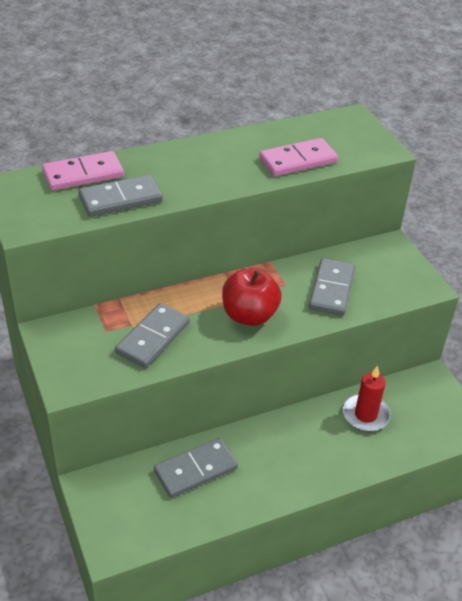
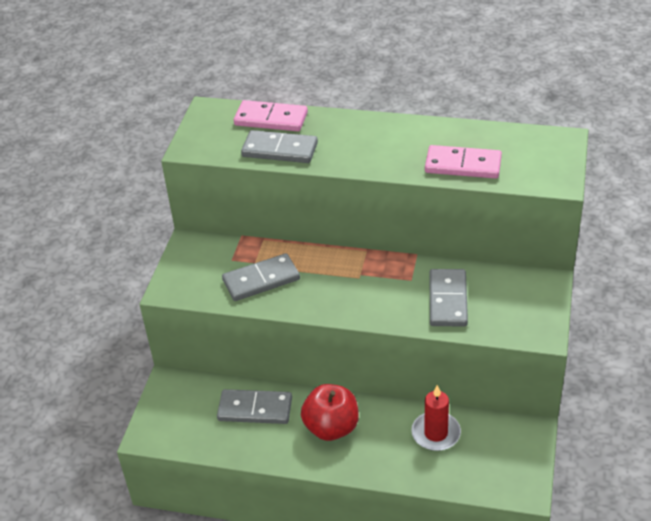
camera: 40 degrees right, 0 degrees up
red apple [222,268,282,326] -> red apple moved to [301,384,359,441]
grey domino [309,258,355,316] -> grey domino turned 45 degrees counterclockwise [430,269,468,327]

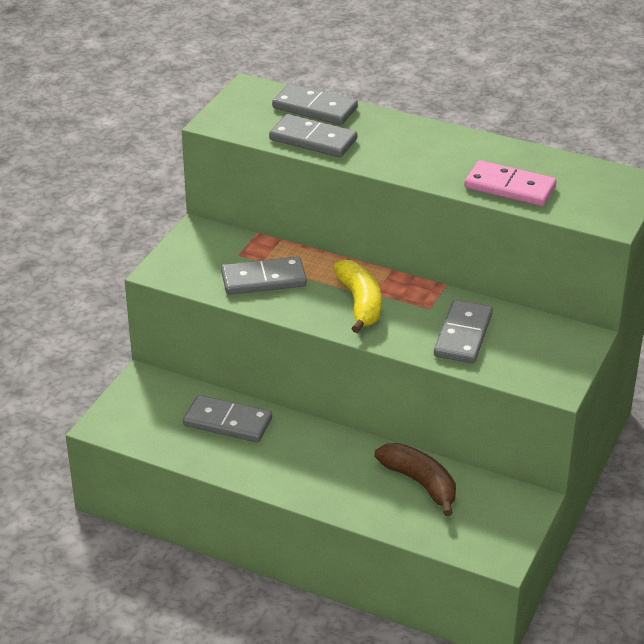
camera: 10 degrees right, 5 degrees down
pink domino [234,100,308,131] -> grey domino [272,84,358,125]
red apple [301,384,359,441] -> none
red candle [411,385,461,451] -> brown banana [374,443,456,516]
none -> yellow banana [333,260,381,333]

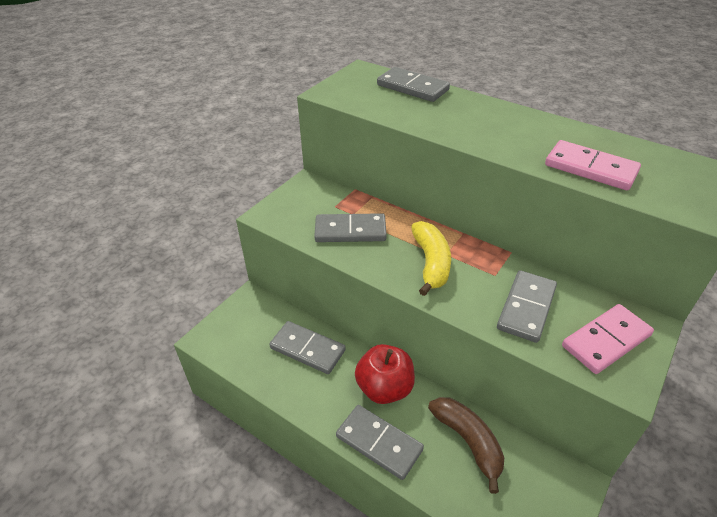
camera: 10 degrees right, 5 degrees up
grey domino [269,114,357,157] -> grey domino moved to [336,405,424,480]
none -> red apple [355,344,415,404]
none -> pink domino [562,304,654,374]

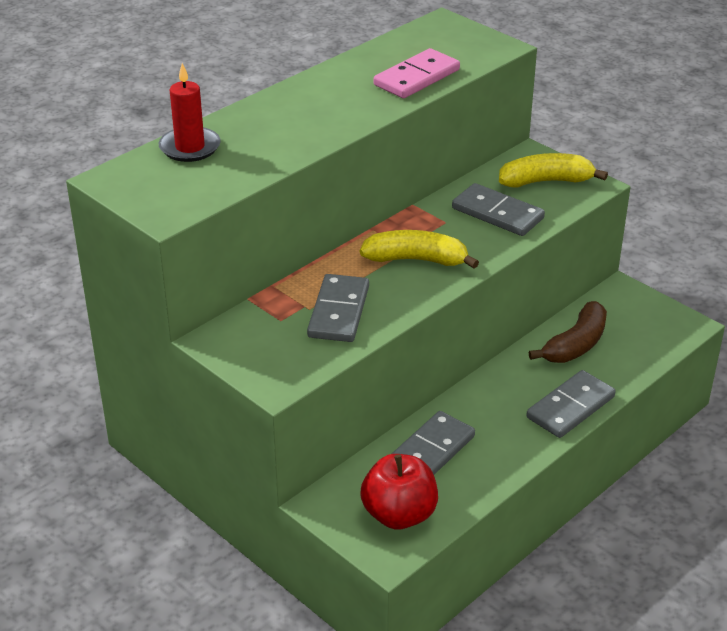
camera: 80 degrees left, 5 degrees down
red apple [355,344,415,404] -> red apple moved to [360,454,438,529]
grey domino [377,67,450,102] -> red candle [159,63,221,162]
brown banana [428,397,504,494] -> brown banana turned 150 degrees clockwise [529,301,607,363]
pink domino [562,304,654,374] -> yellow banana [499,153,608,187]

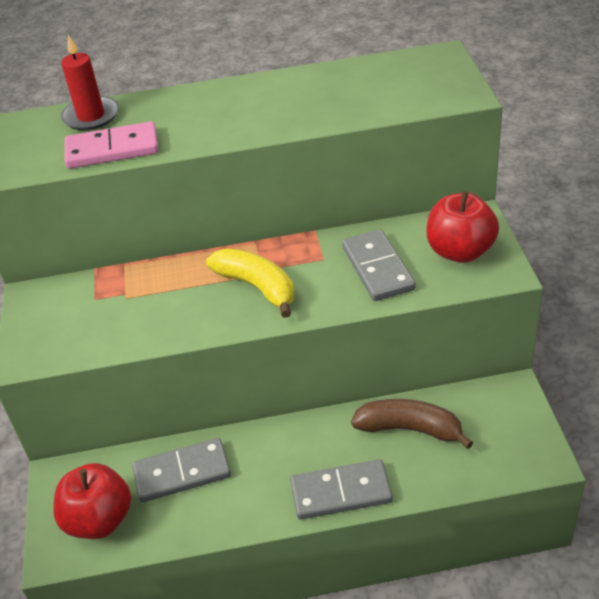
camera: 40 degrees right, 5 degrees up
grey domino [307,274,369,342] -> none
pink domino [374,48,460,98] -> pink domino moved to [64,121,158,169]
yellow banana [499,153,608,187] -> red apple [426,191,499,263]
brown banana [529,301,607,363] -> brown banana turned 150 degrees counterclockwise [351,399,474,449]

